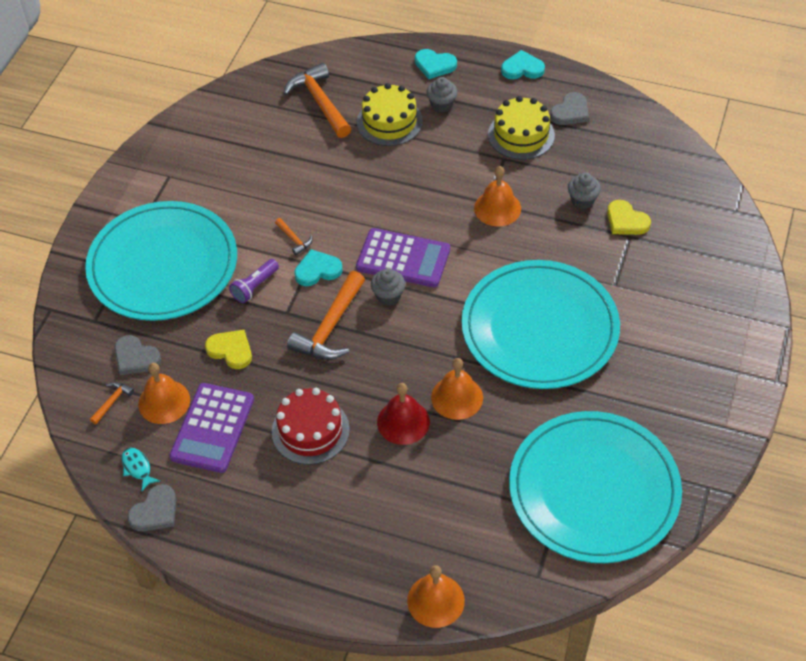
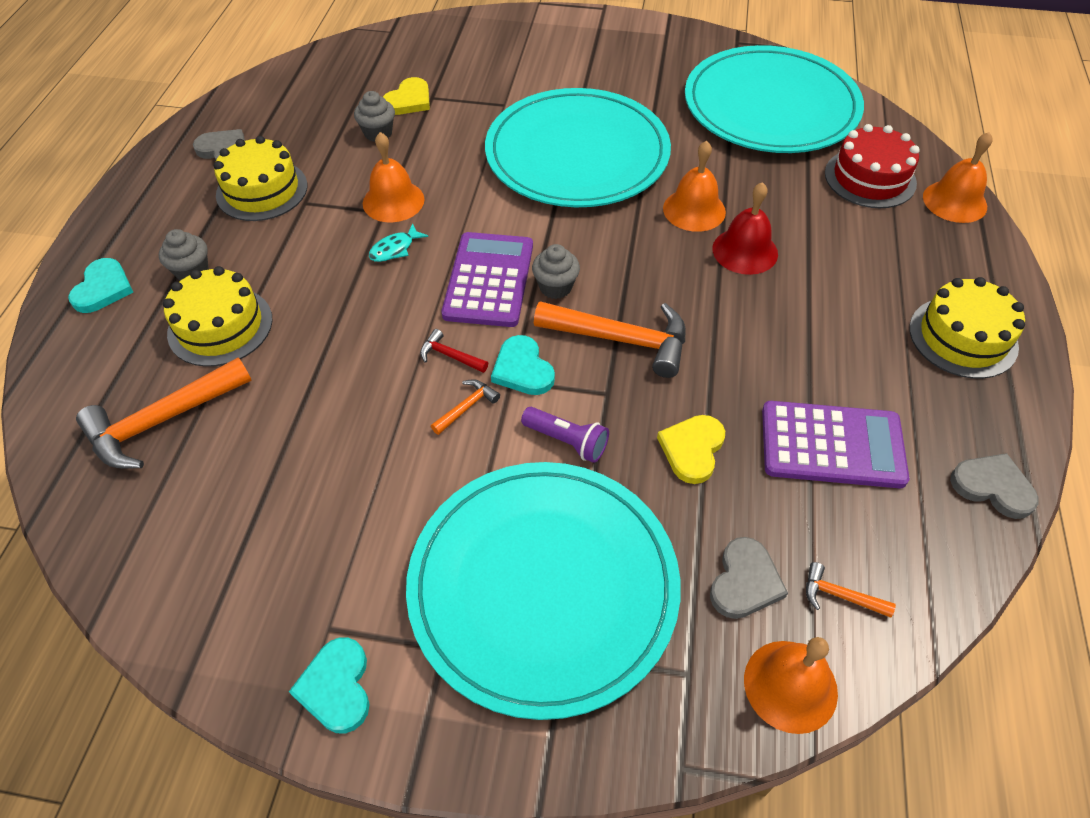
camera: 100 degrees left, 0 degrees up
turquoise fish [122,448,160,491] -> turquoise fish moved to [369,223,428,262]
orange bell [138,363,190,424] -> orange bell moved to [744,637,838,734]
red cake [272,388,350,465] -> red cake moved to [825,124,920,208]
turquoise heart [501,50,545,79] -> turquoise heart moved to [289,637,370,734]
none -> red hammer [420,329,488,373]
none -> yellow cake [909,277,1025,379]

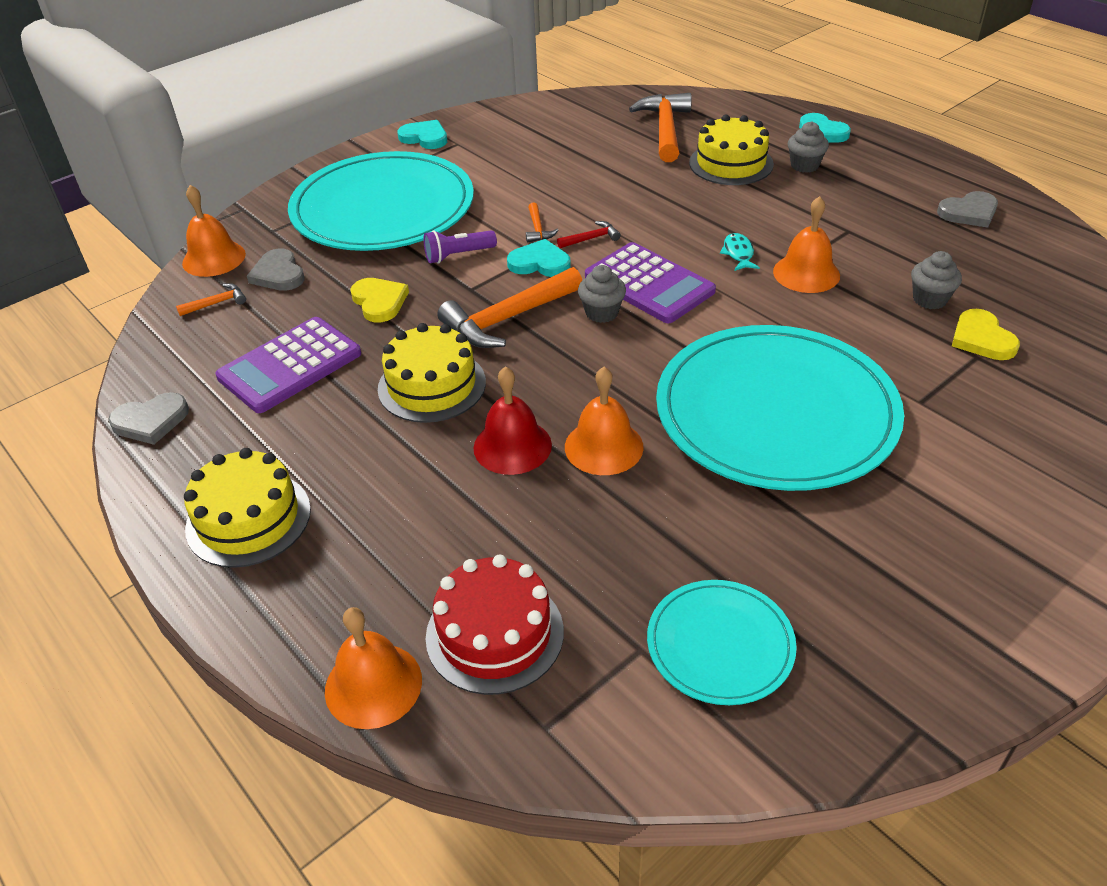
camera: 130 degrees right, 10 degrees down
yellow cake [214,136,308,221] -> yellow cake moved to [378,323,486,423]
turquoise plate [685,45,864,153] -> turquoise plate [647,580,797,705], size x0.49

